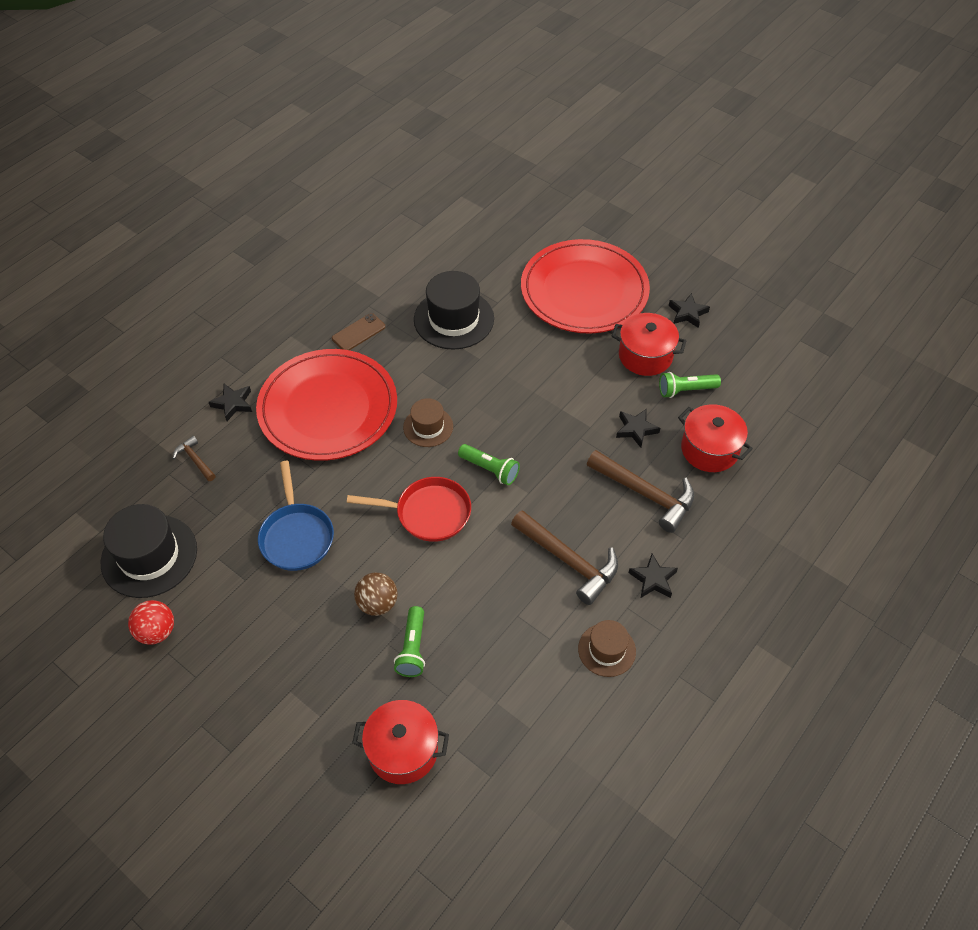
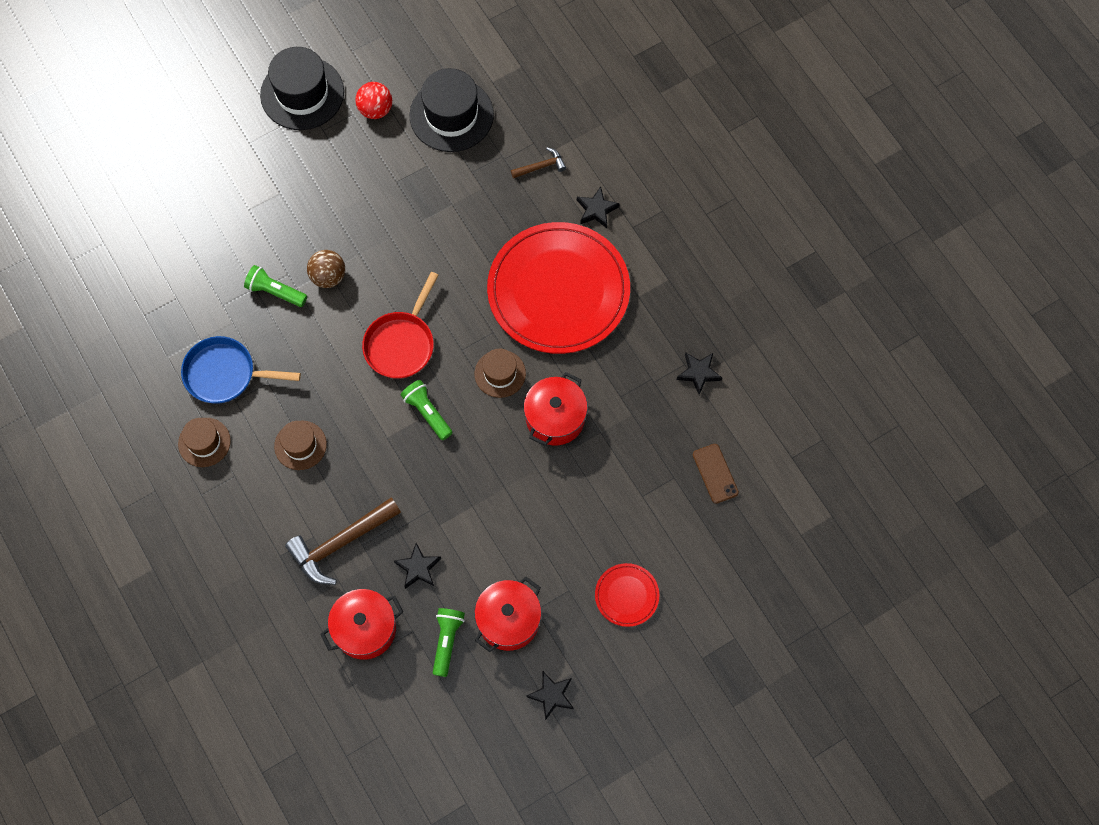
camera: 110 degrees right, 15 degrees up
blue pan [258,461,334,571] -> blue pan moved to [181,336,301,404]
brown phone [332,313,385,350] -> brown phone moved to [693,444,739,504]
red pot [352,700,449,784] -> red pot moved to [524,372,588,446]
black hat [414,271,494,350] -> black hat moved to [260,47,344,130]
green flashlight [458,444,520,485] -> green flashlight turned 90 degrees clockwise [401,380,452,440]
brown hammer [511,510,618,605] -> brown hat [274,421,327,470]
red plate [521,239,650,333] -> red plate [595,563,659,627], size x0.42
black star [629,554,678,598] -> black star moved to [677,352,722,395]

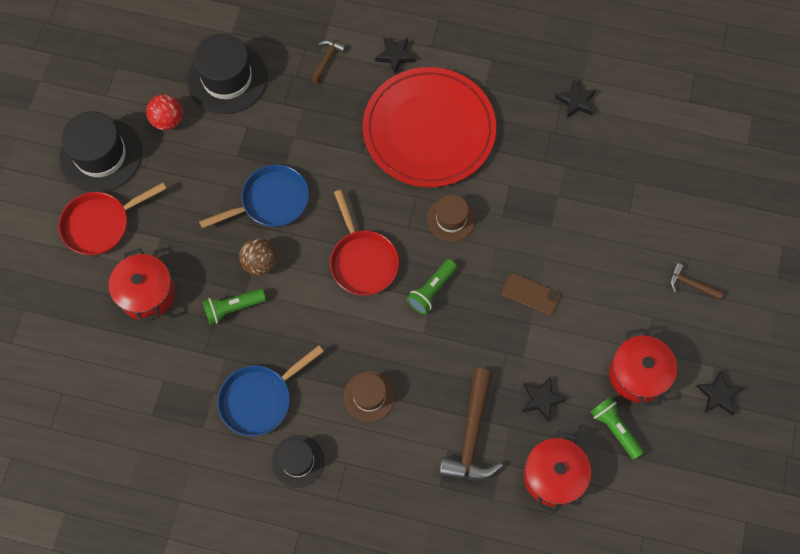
camera: 45 degrees left, 0 degrees up
brown hat [178,418,231,467] -> black hat [272,435,324,488]
green flashlight [401,380,452,440] -> green flashlight turned 60 degrees counterclockwise [407,259,457,314]
red pot [524,372,588,446] -> red pot moved to [109,248,175,322]
red plate [595,563,659,627] -> brown hammer [670,263,724,300]
brown phone [693,444,739,504] -> brown phone moved to [502,273,561,315]
none -> red pan [59,183,167,255]
none -> blue pan [199,165,309,228]

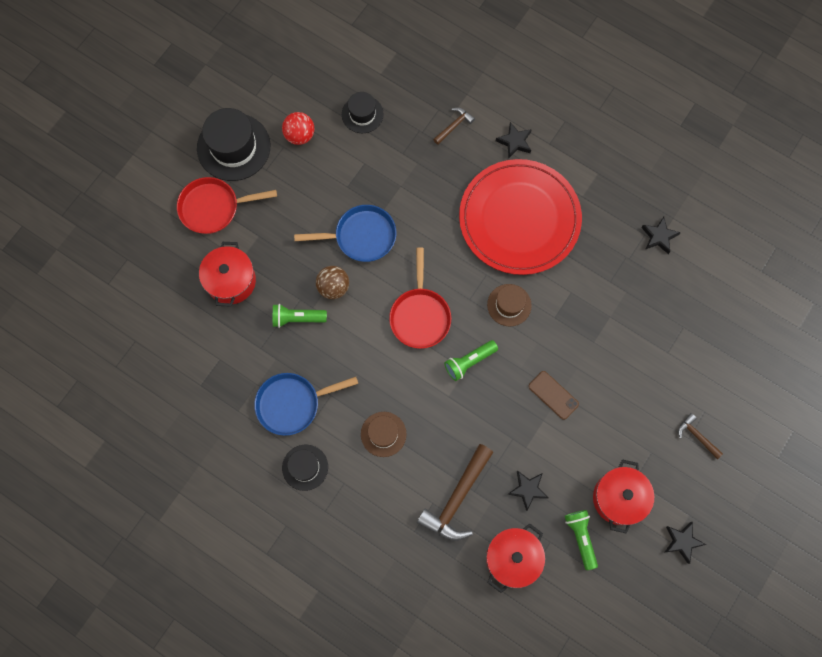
camera: 20 degrees right, 5 degrees up
black hat [187,34,267,114] -> black hat [342,92,384,133], size x0.58

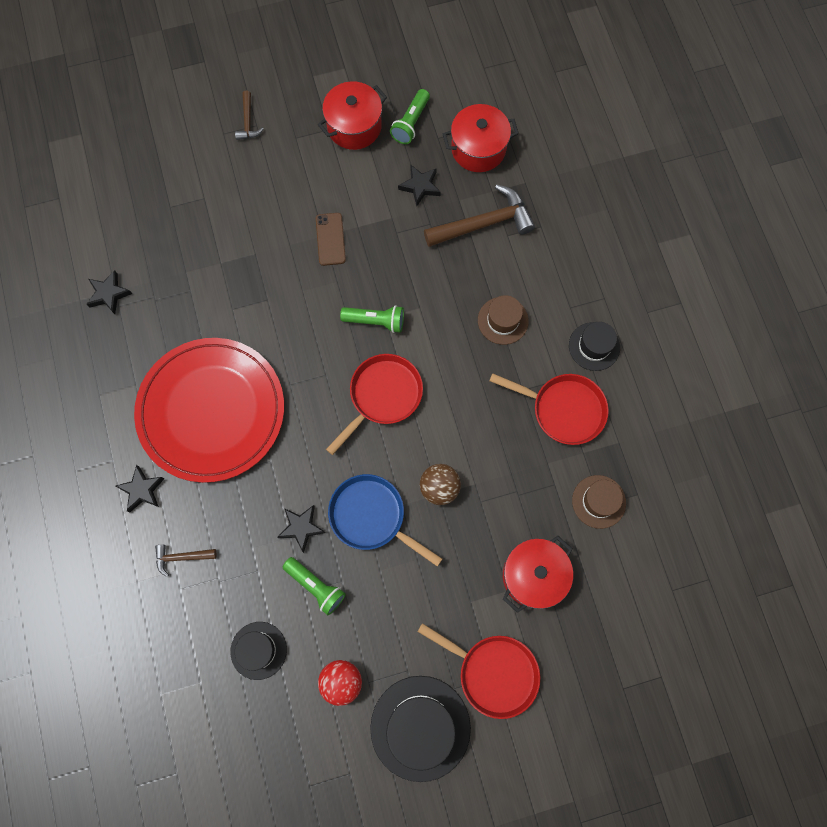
camera: 140 degrees left, 0 degrees up
blue pan [254,373,358,436] -> red pan [489,373,609,445]
green flashlight [273,304,327,328] -> green flashlight moved to [282,557,346,615]
brown hat [487,284,532,326] -> brown hat moved to [572,475,626,529]
black star [665,522,706,564] -> black star moved to [277,505,326,553]

